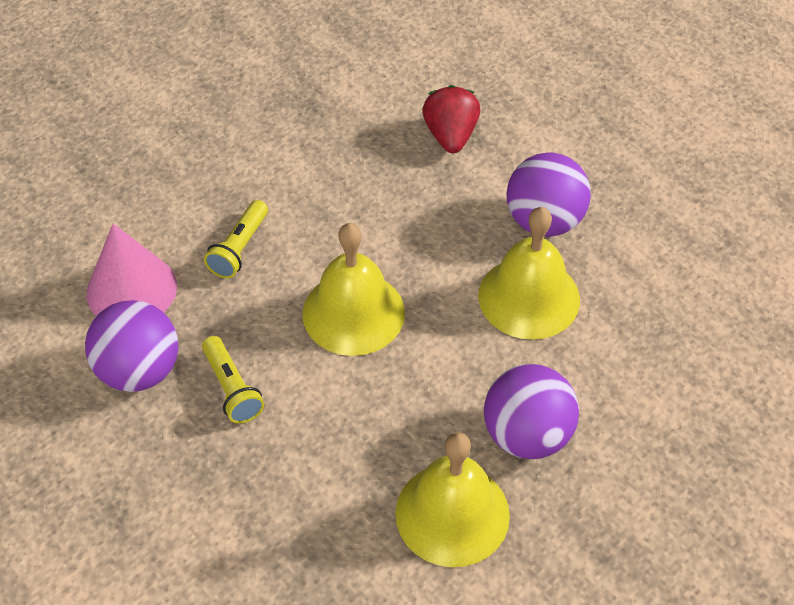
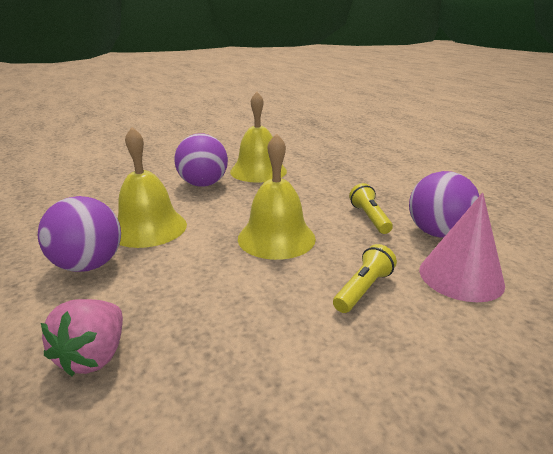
camera: 165 degrees left, 25 degrees down
red strawberry [422,85,480,153] -> pink strawberry [41,299,123,376]

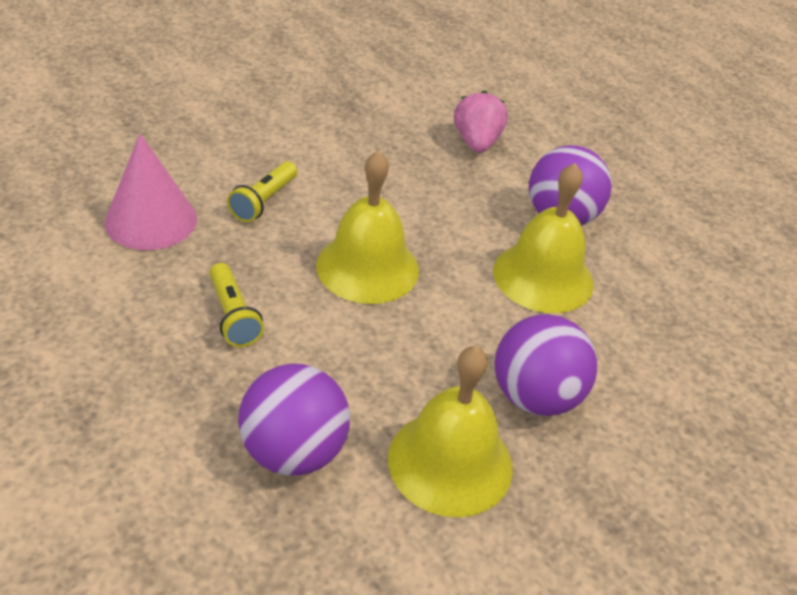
camera: 165 degrees right, 15 degrees up
purple ball [409,171,479,238] -> purple ball moved to [238,364,350,476]

